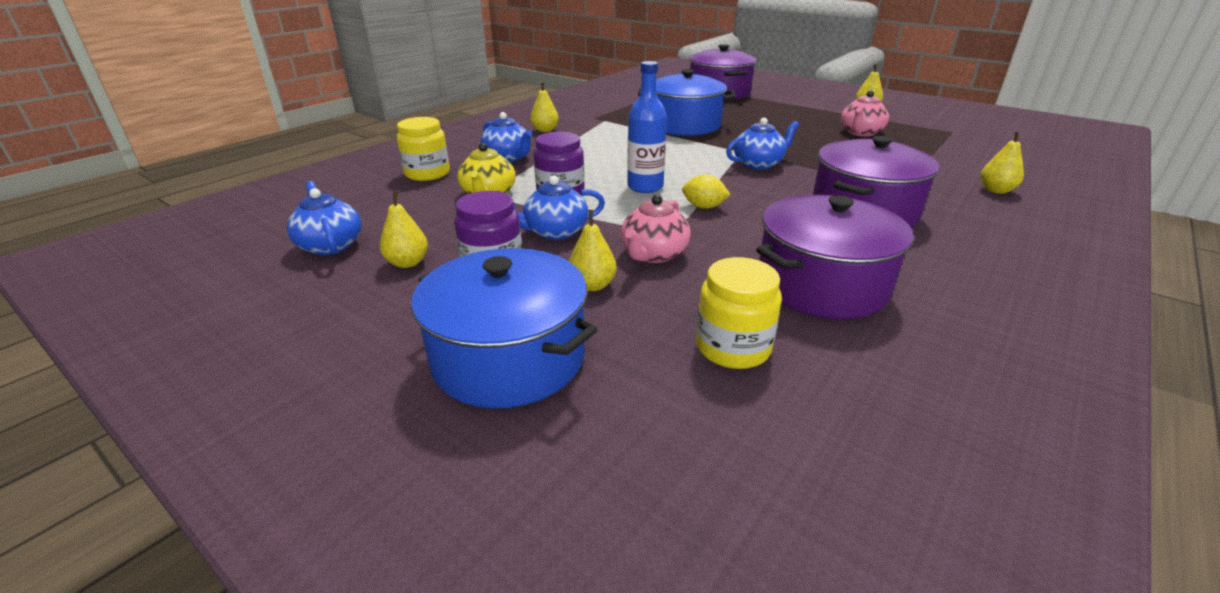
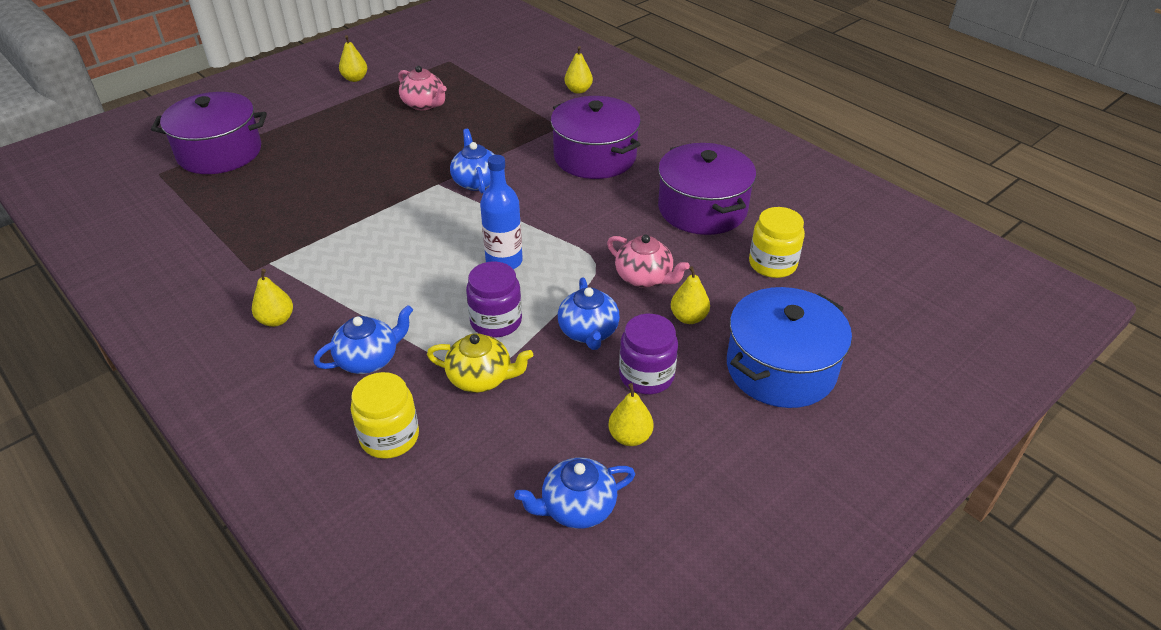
camera: 80 degrees left, 10 degrees up
blue pot [638,69,736,136] -> none
yellow lemon [682,174,731,209] -> none

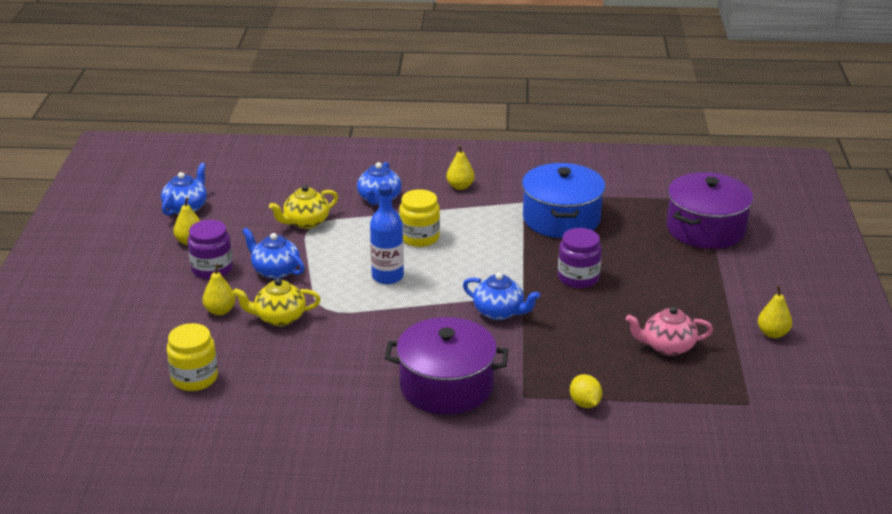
camera: 135 degrees right, 10 degrees down
yellow jar [351,372,419,459] -> yellow jar moved to [399,189,440,247]
purple jar [466,261,522,338] -> purple jar moved to [558,228,602,288]
yellow pear [565,46,593,94] -> none
pink teapot [607,235,690,288] -> yellow teapot [233,278,321,326]
purple pot [658,143,756,235] -> none
blue pot [727,287,852,408] -> blue pot moved to [522,163,605,238]
none -> yellow lemon [570,374,602,408]

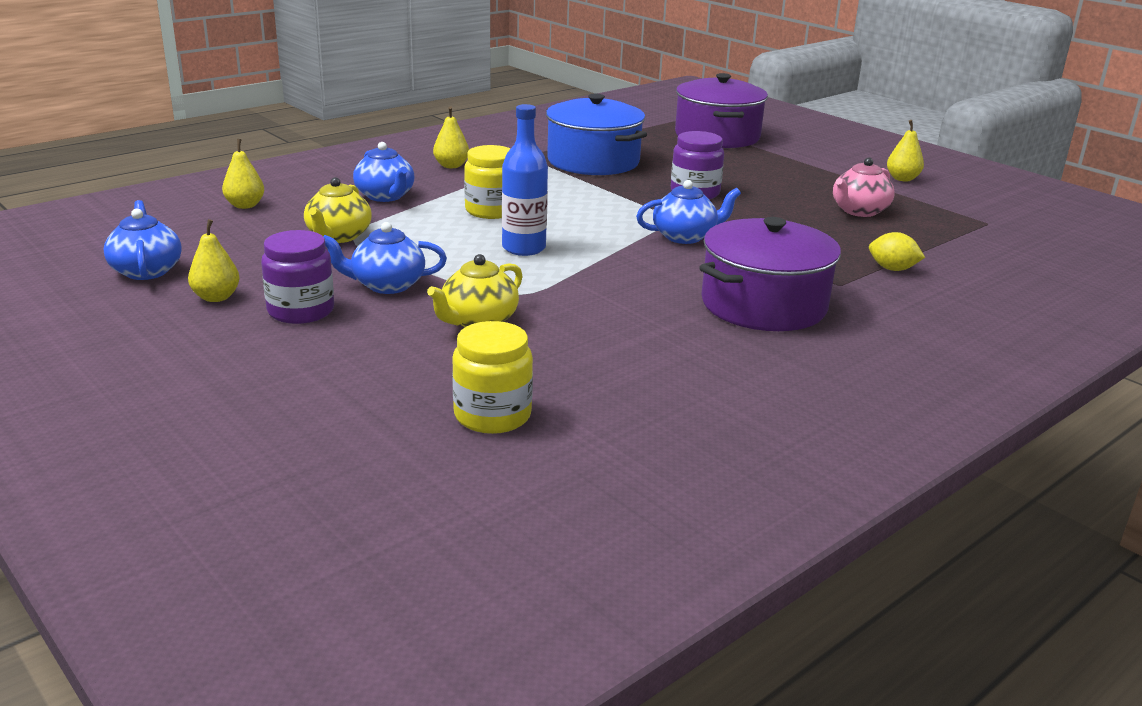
camera: 45 degrees left, 5 degrees down
yellow pear [202,264,236,315] -> yellow pear moved to [222,139,264,209]

